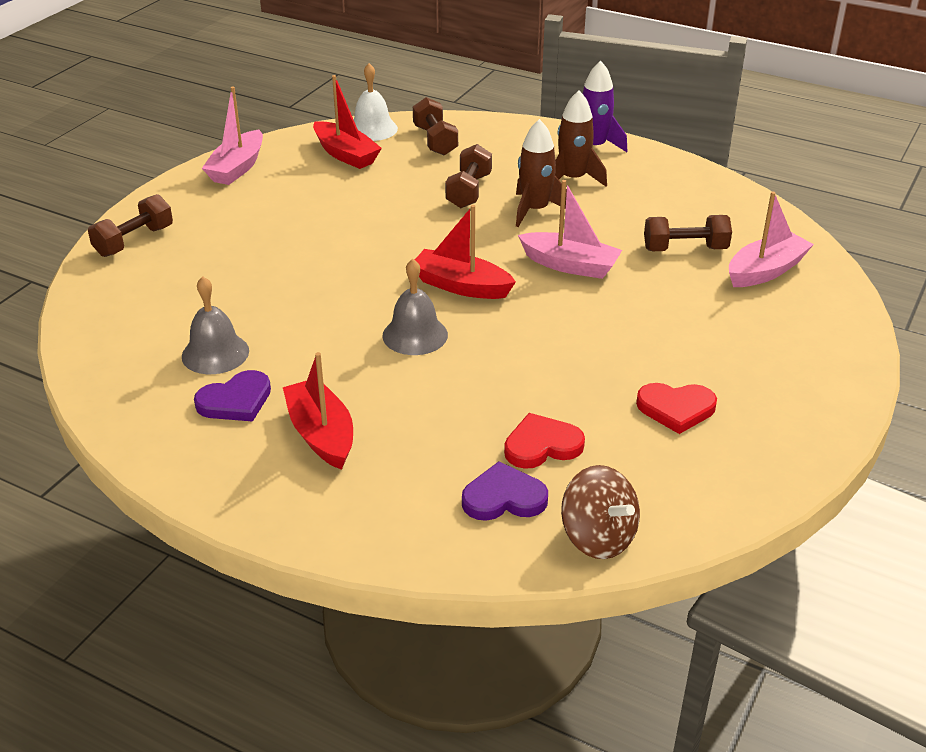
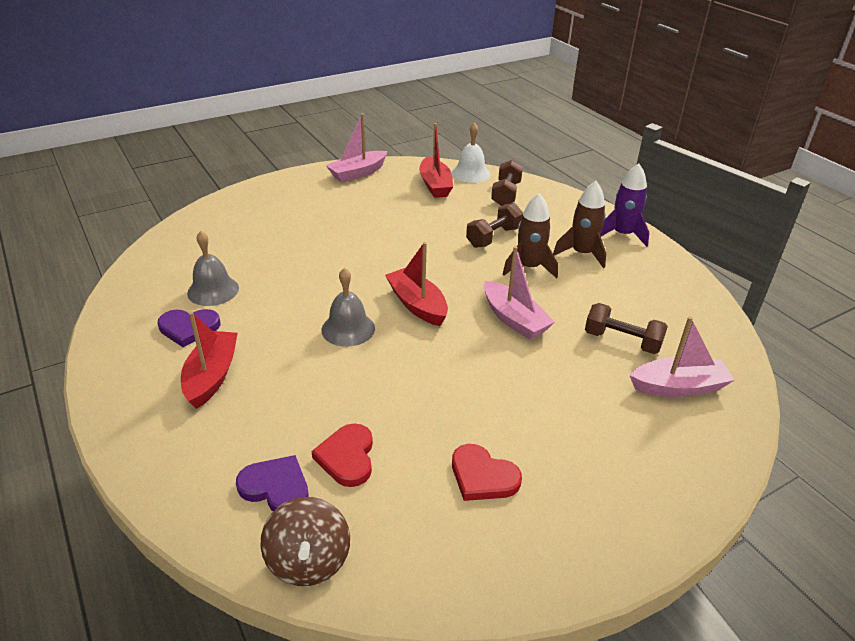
camera: 30 degrees right, 0 degrees up
brown dumbbell [88,194,173,257] -> none
red heart [504,413,585,469] -> red heart turned 105 degrees counterclockwise [311,424,373,487]

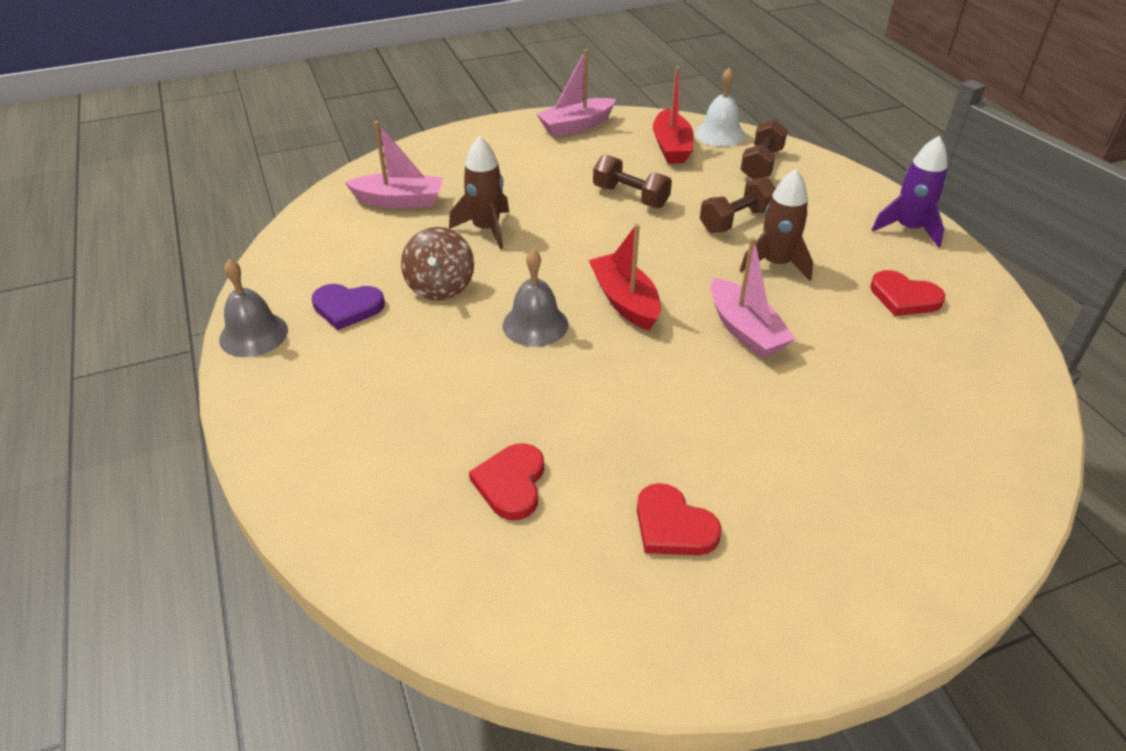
camera: 10 degrees right, 5 degrees up
red boat [181,312,238,409] -> none
grey bell [187,231,239,306] -> grey bell moved to [219,259,288,357]
purple heart [236,455,309,511] -> none
brown spinning top [260,497,350,586] -> brown spinning top moved to [401,227,474,301]
brown rocket [553,181,606,268] -> brown rocket moved to [449,136,509,249]
brown dumbbell [585,303,668,354] -> brown dumbbell moved to [593,155,672,208]
pink boat [629,316,734,397] -> pink boat moved to [344,121,443,208]
none -> red heart [870,270,945,316]

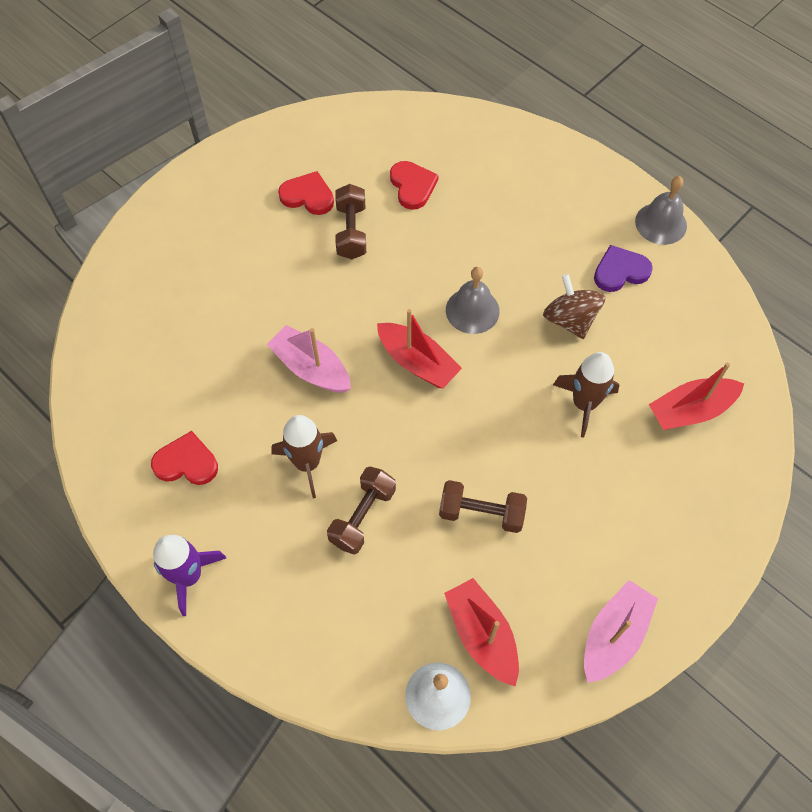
camera: 155 degrees right, 20 degrees up
pink boat [344,121,443,208] -> red boat [649,363,744,430]
brown dumbbell [740,119,788,179] -> brown dumbbell moved to [335,184,366,259]

